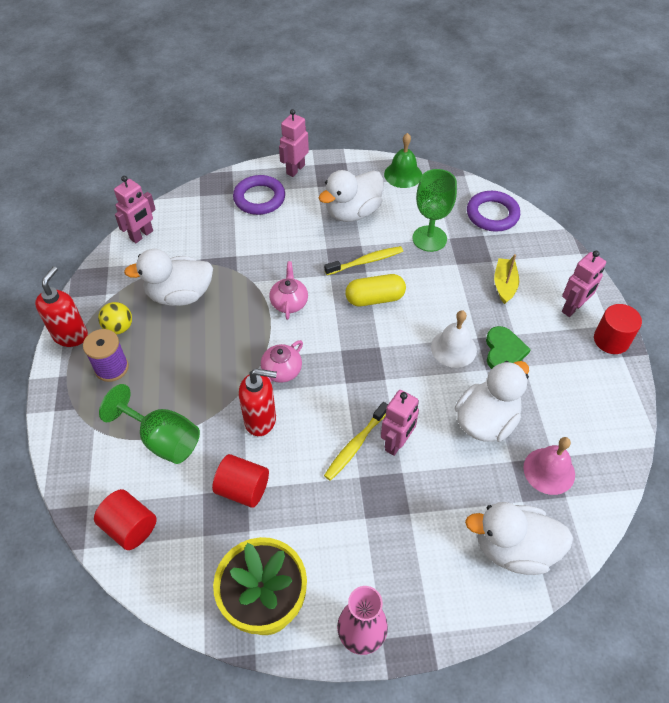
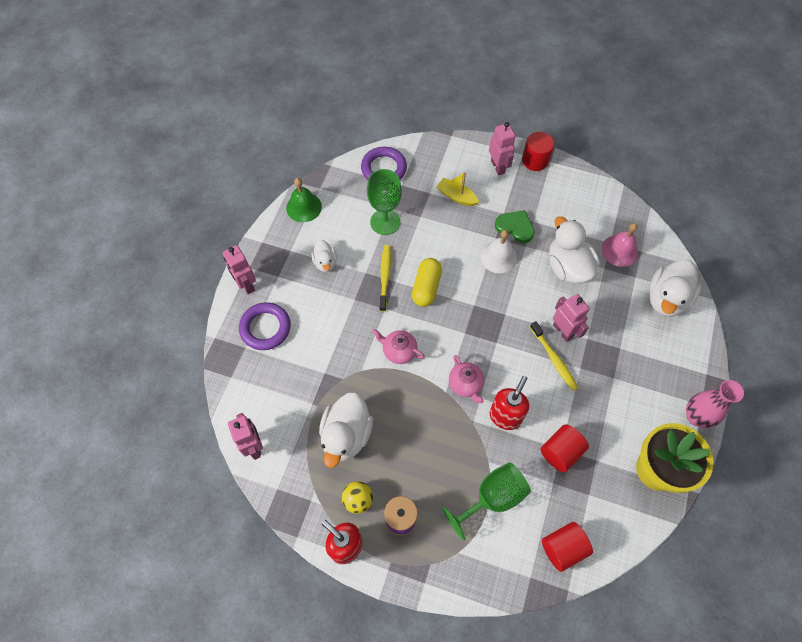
camera: 65 degrees left, 10 degrees up
white duck [319,170,384,222] -> white duck [311,240,337,272], size x0.55

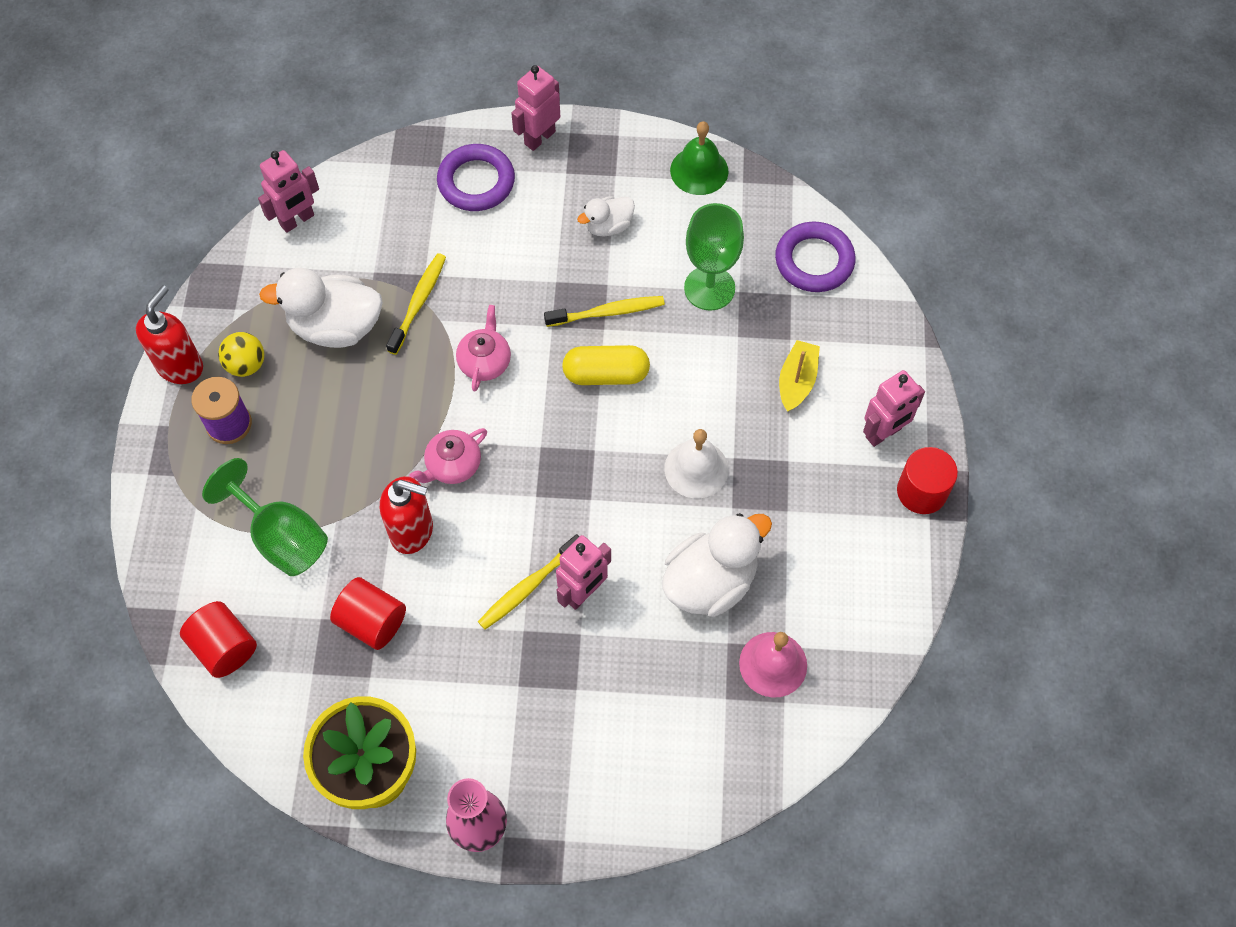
camera: 75 degrees right, 0 degrees up
green heart [495,210,535,243] -> none
white duck [649,259,701,317] -> none
none -> yellow toothbrush [386,253,446,355]

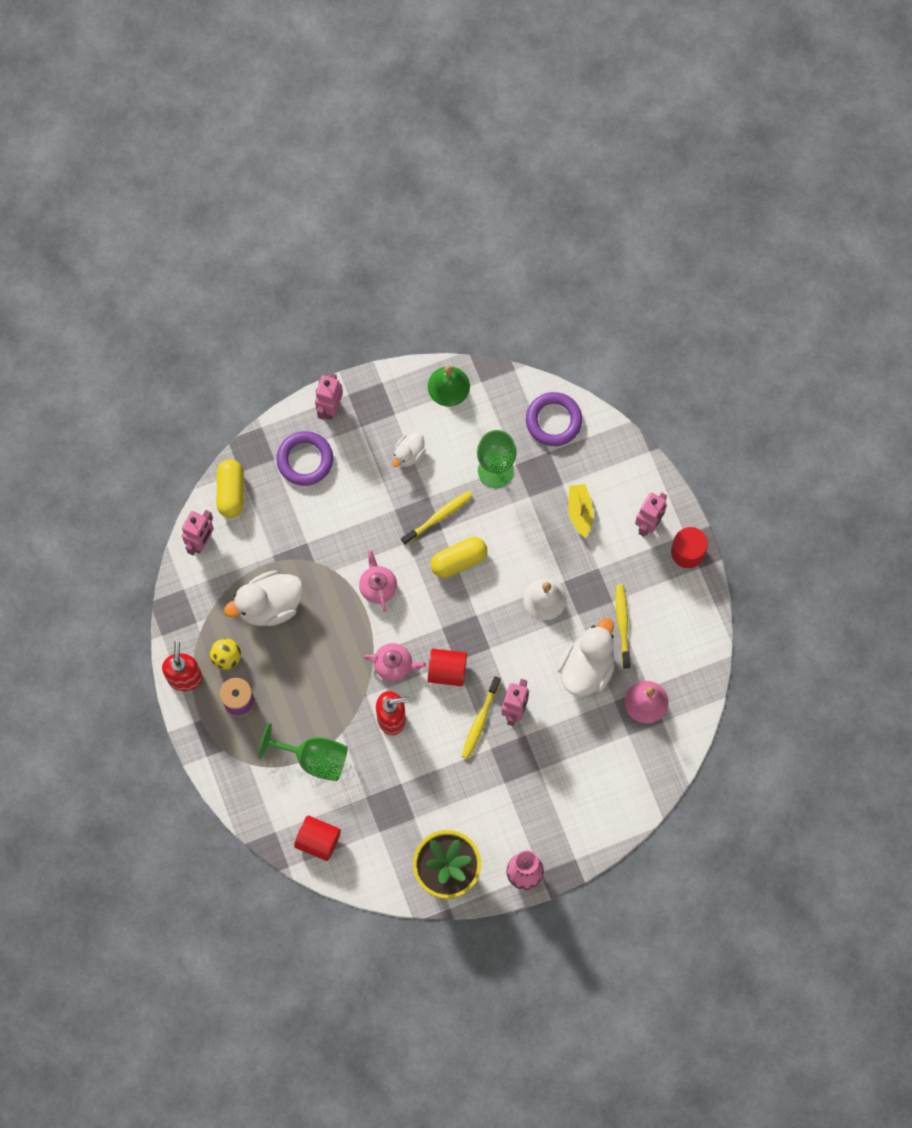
camera: 25 degrees left, 10 degrees up
red cylinder [330,577,406,650] -> red cylinder moved to [428,649,467,686]
yellow toothbrush [386,253,446,355] -> yellow toothbrush moved to [615,584,631,669]
pink teapot [409,428,487,484] -> pink teapot turned 105 degrees counterclockwise [364,643,426,681]
none -> yellow capsule [217,460,243,518]

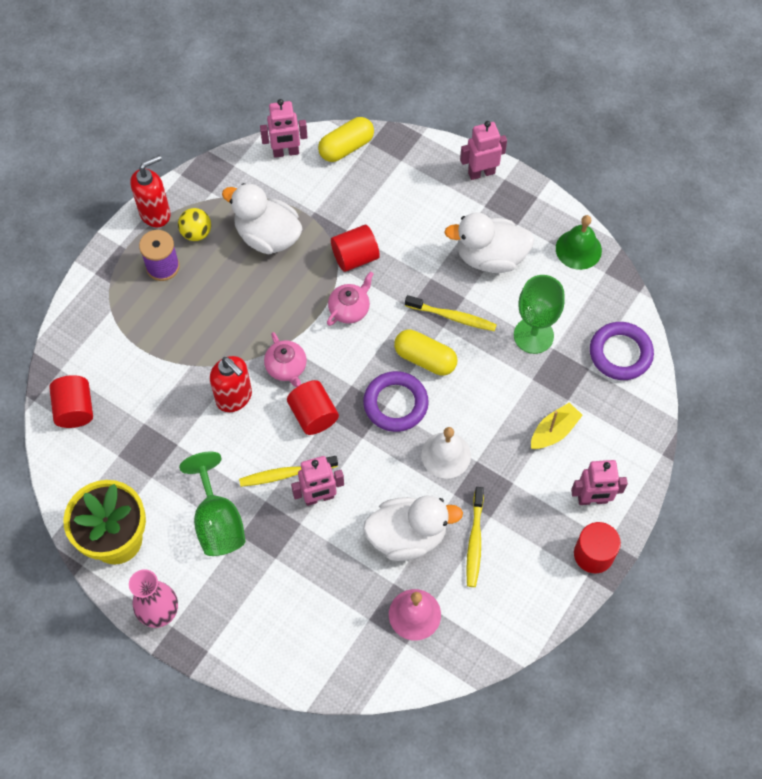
camera: 55 degrees right, 10 degrees down
green goblet [258,723,348,781] -> green goblet moved to [179,452,245,556]
purple ring [276,431,333,486] -> purple ring moved to [363,371,429,432]
white duck [392,432,425,467] -> white duck [444,212,535,273], size x1.82
yellow toothbrush [615,584,631,669] -> yellow toothbrush turned 135 degrees clockwise [466,487,484,587]
none -> red cylinder [331,225,380,272]

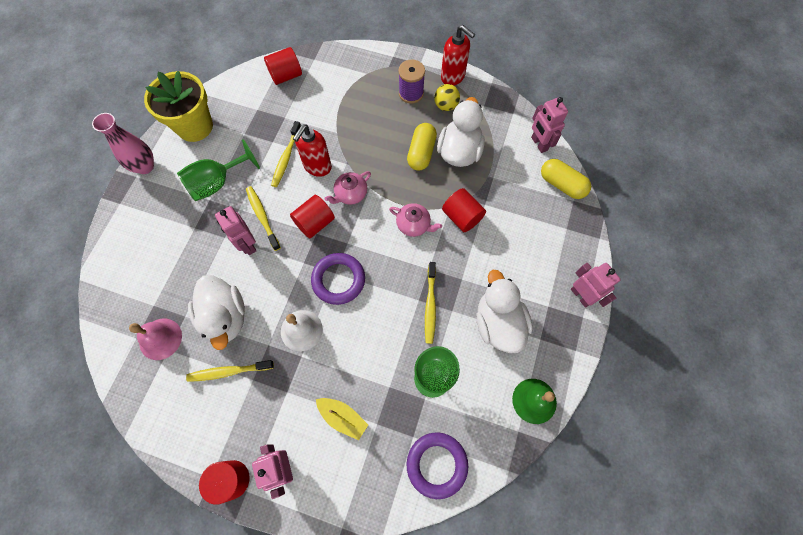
camera: 75 degrees right, 5 degrees up
yellow capsule [394,329,457,375] -> yellow capsule moved to [407,123,437,171]
none -> yellow toothbrush [271,121,301,187]

